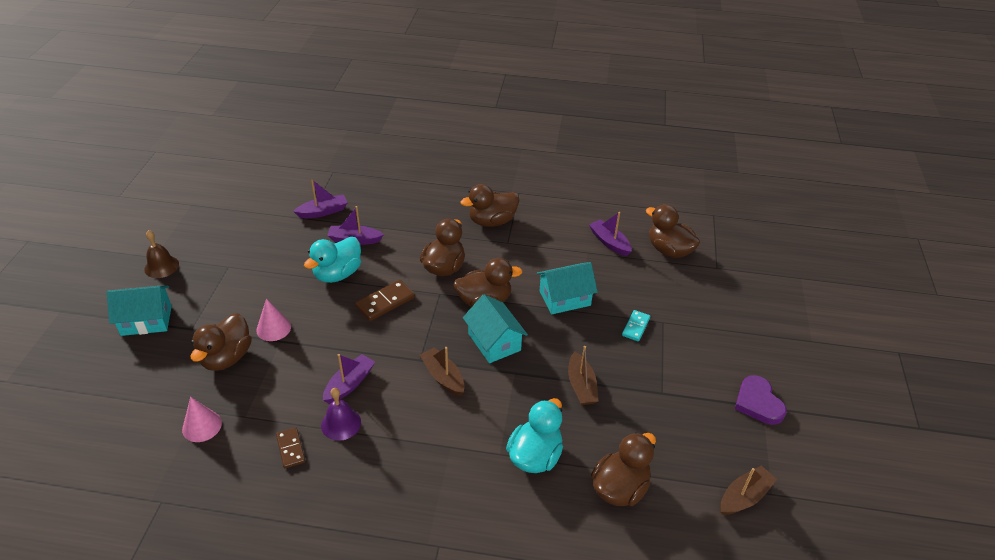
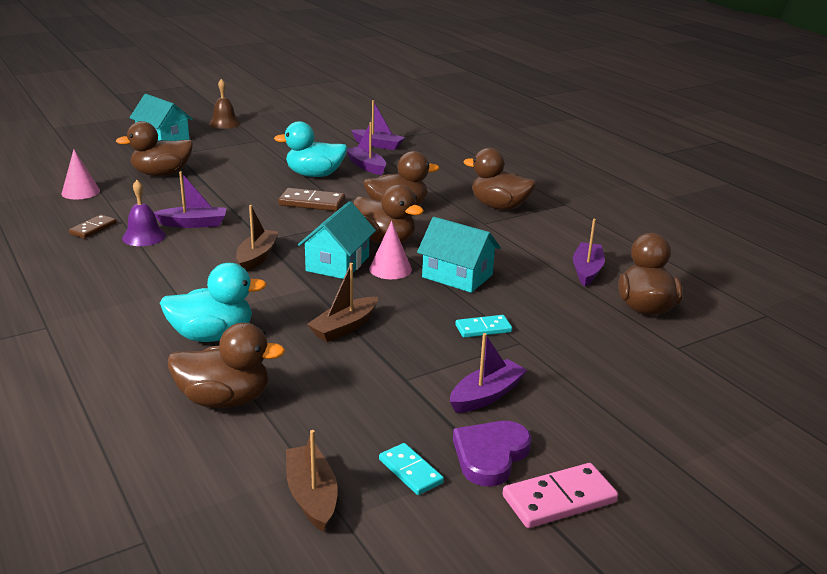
camera: 50 degrees right, 15 degrees down
pink cone [256,299,291,341] -> pink cone moved to [369,221,412,279]
brown boat [720,466,777,515] -> brown boat turned 120 degrees counterclockwise [286,430,338,532]
none -> turquoise domino [379,443,444,495]
none -> purple boat [450,333,527,413]
none -> pink domino [503,463,618,528]

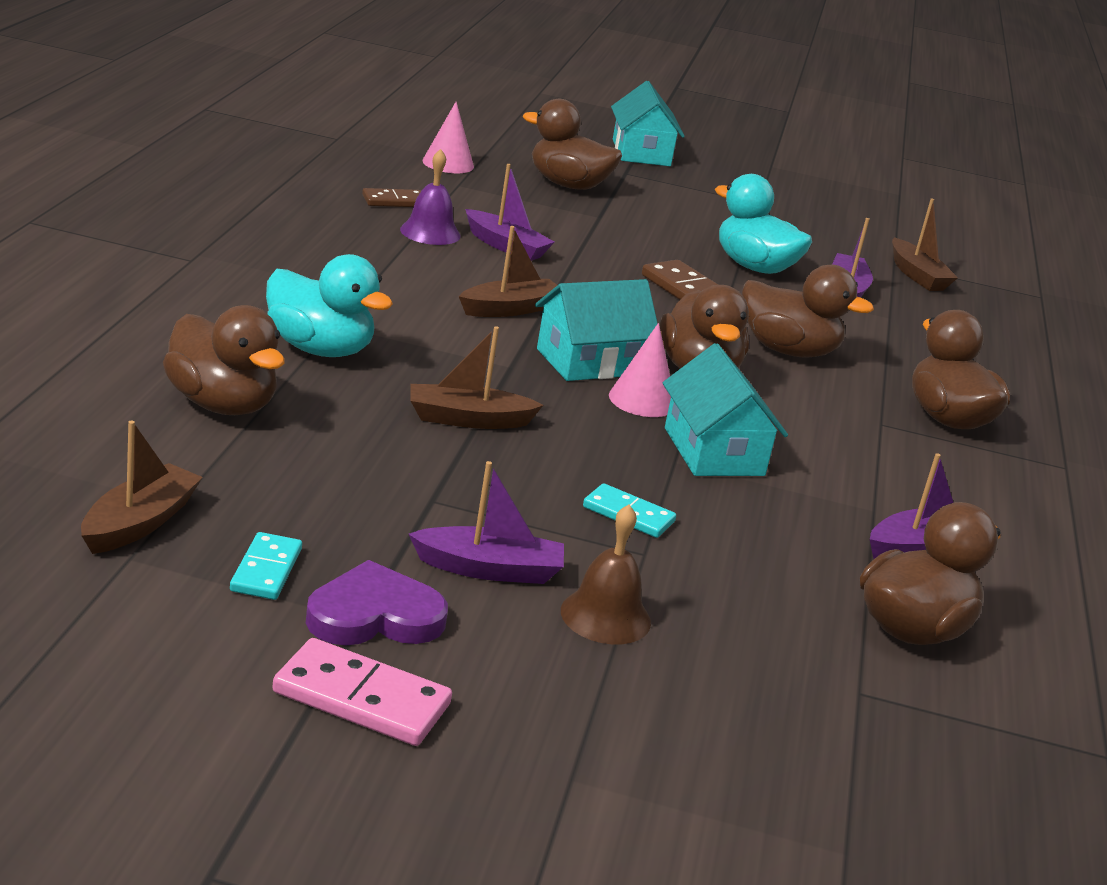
camera: 40 degrees right, 0 degrees up
brown bell [209,79,241,129] -> brown bell moved to [561,505,651,644]
purple boat [351,100,405,150] -> brown boat [892,198,958,291]

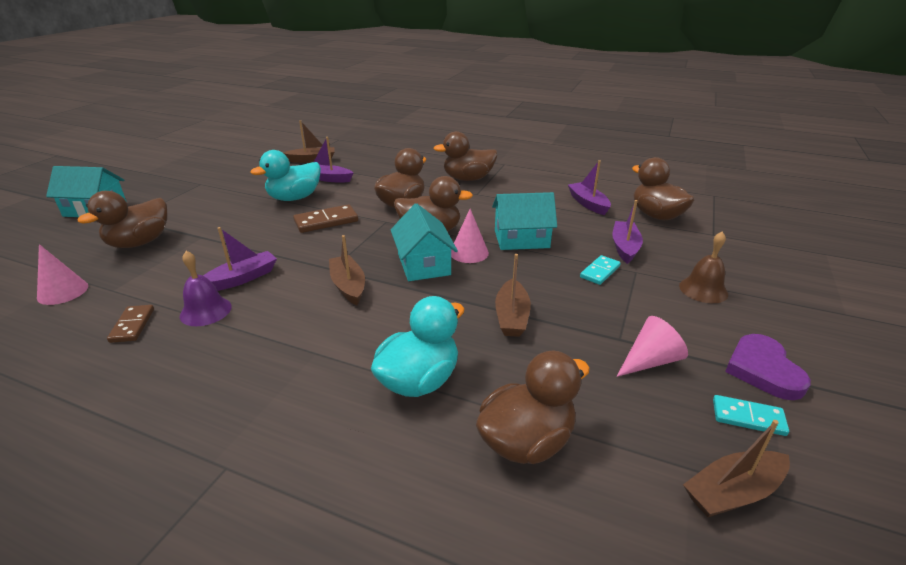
camera: 75 degrees left, 5 degrees up
brown boat [81,421,203,554] -> brown boat turned 60 degrees counterclockwise [683,420,790,517]
pink domino [272,638,452,746] -> none
purple boat [409,461,564,584] -> purple boat moved to [613,200,643,264]
none -> pink cone [617,316,688,377]

